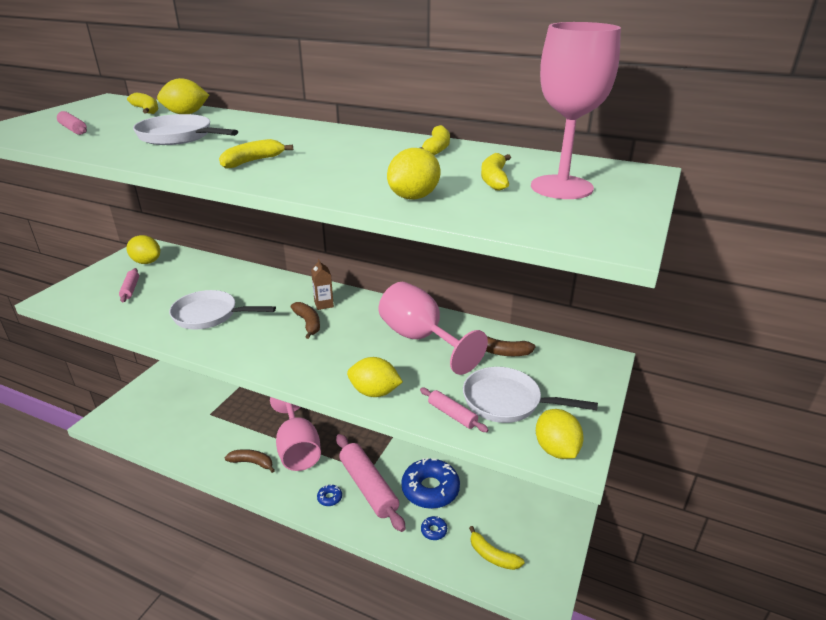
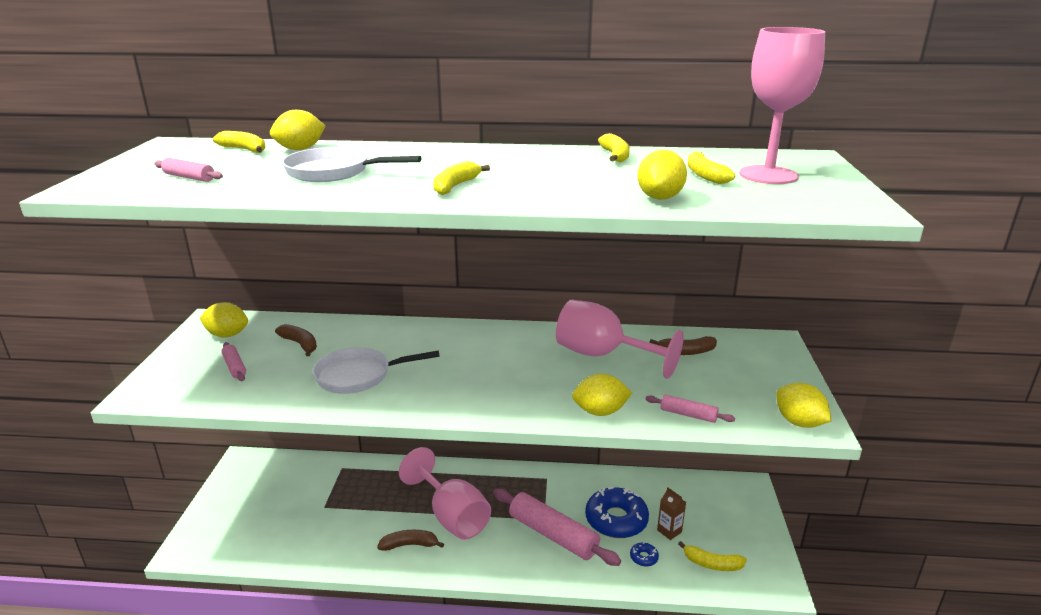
camera: 20 degrees left, 5 degrees down
brown banana [291,302,320,339] -> brown banana moved to [275,324,317,356]
brown carton [311,259,334,310] -> brown carton moved to [657,488,686,540]
blue donut [317,485,342,506] -> none
white pan [463,367,598,423] -> none

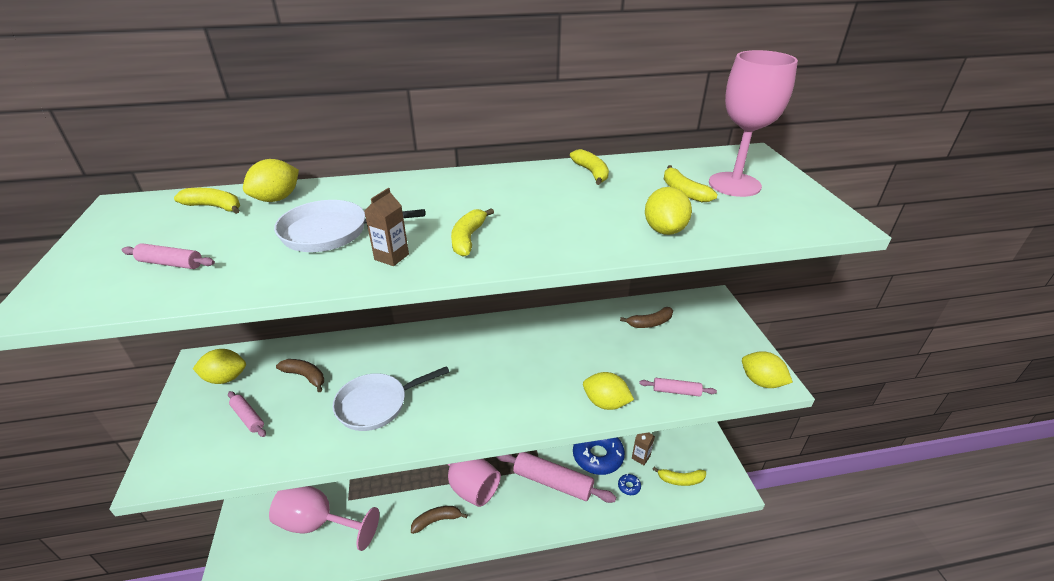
camera: 15 degrees left, 10 degrees up
pink goblet [556,299,684,379] -> pink goblet moved to [269,486,379,551]
yellow lemon [572,374,632,416] -> yellow lemon turned 45 degrees clockwise [583,372,634,410]
none -> brown carton [364,188,409,266]

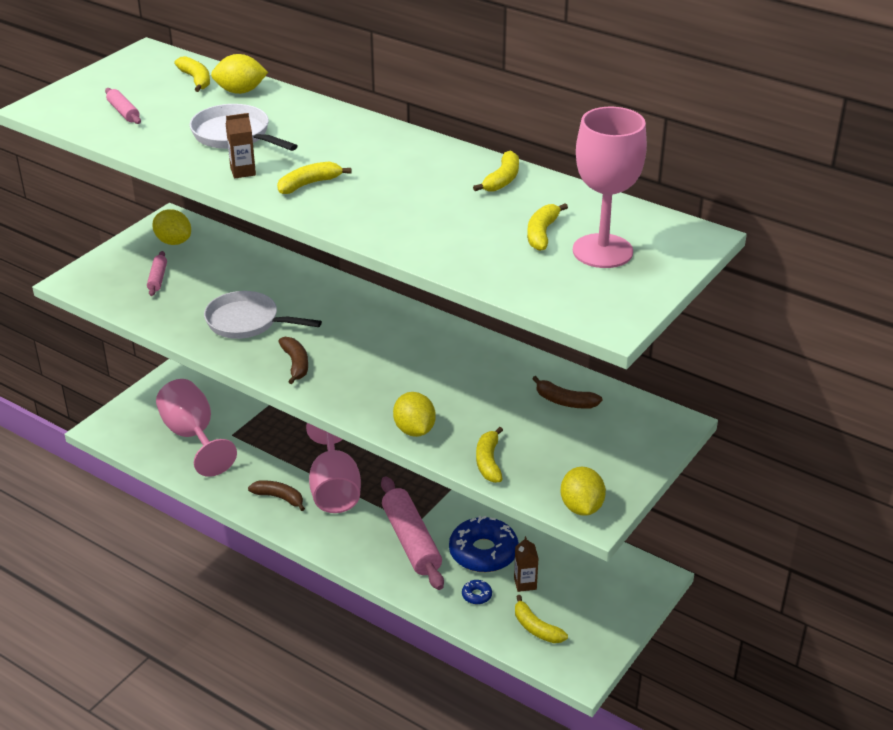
camera: 45 degrees right, 0 degrees up
brown banana [276,359,324,392] -> brown banana moved to [278,337,308,384]
pink rolling pin [639,378,717,397] -> yellow banana [476,427,503,483]
yellow lemon [645,187,692,235] -> none

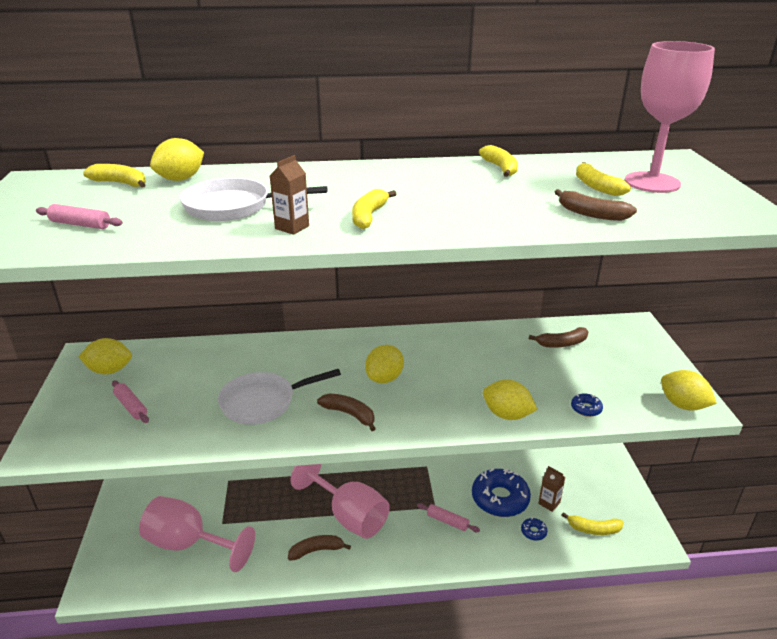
camera: 40 degrees left, 5 degrees down
pink rolling pin [381,477,444,590] -> pink rolling pin [417,503,480,532], size x0.47
yellow banana [476,427,503,483] -> blue donut [571,393,603,417]
none -> yellow lemon [365,345,404,383]
none -> brown banana [555,189,637,221]

